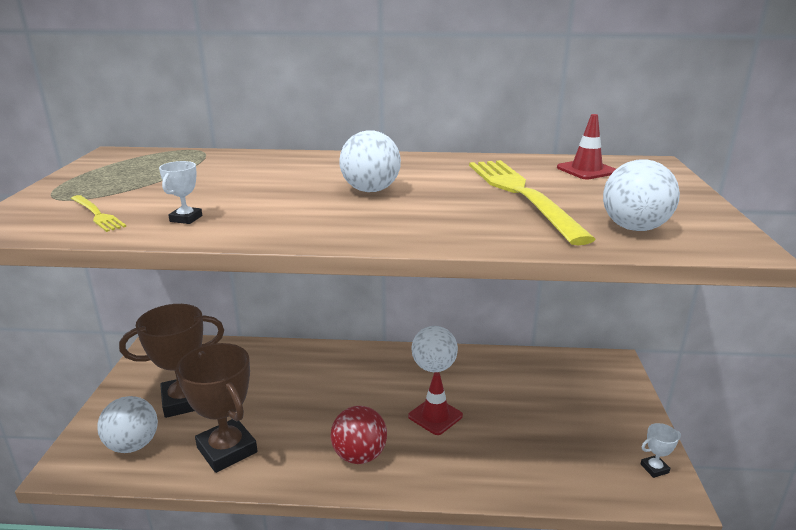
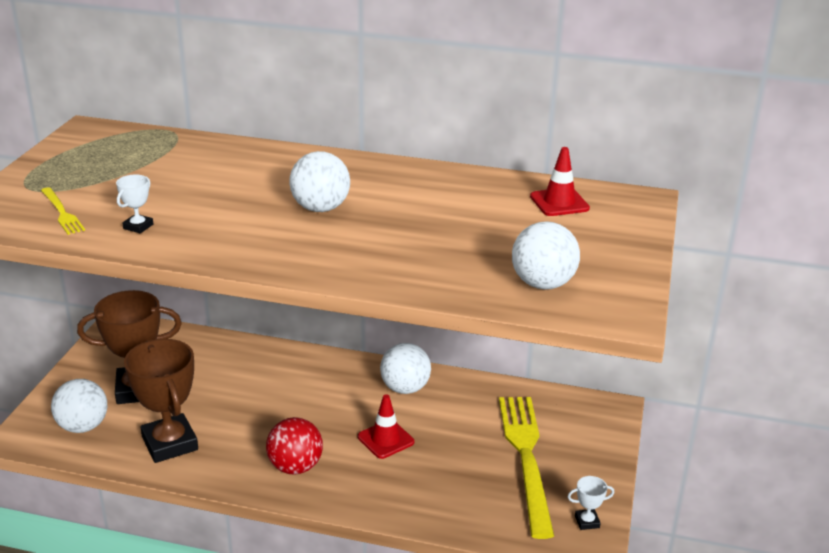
camera: 10 degrees right, 5 degrees up
yellow fork [469,160,596,245] -> yellow fork moved to [499,397,554,539]

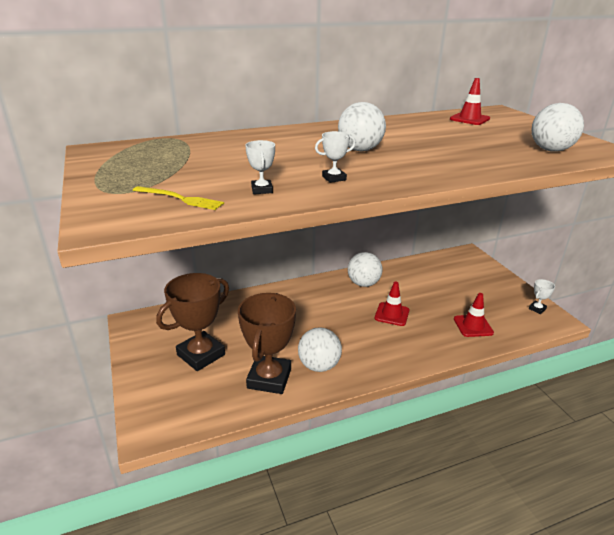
camera: 35 degrees left, 0 degrees up
white ball [51,379,107,433] -> white ball moved to [298,327,342,372]
brown trophy [124,339,198,463] -> brown trophy turned 75 degrees clockwise [238,293,296,394]
red ball [266,417,323,475] -> none
yellow fork [499,397,554,539] -> none
none -> white trophy [315,131,356,183]
none -> red traffic cone [454,293,494,337]

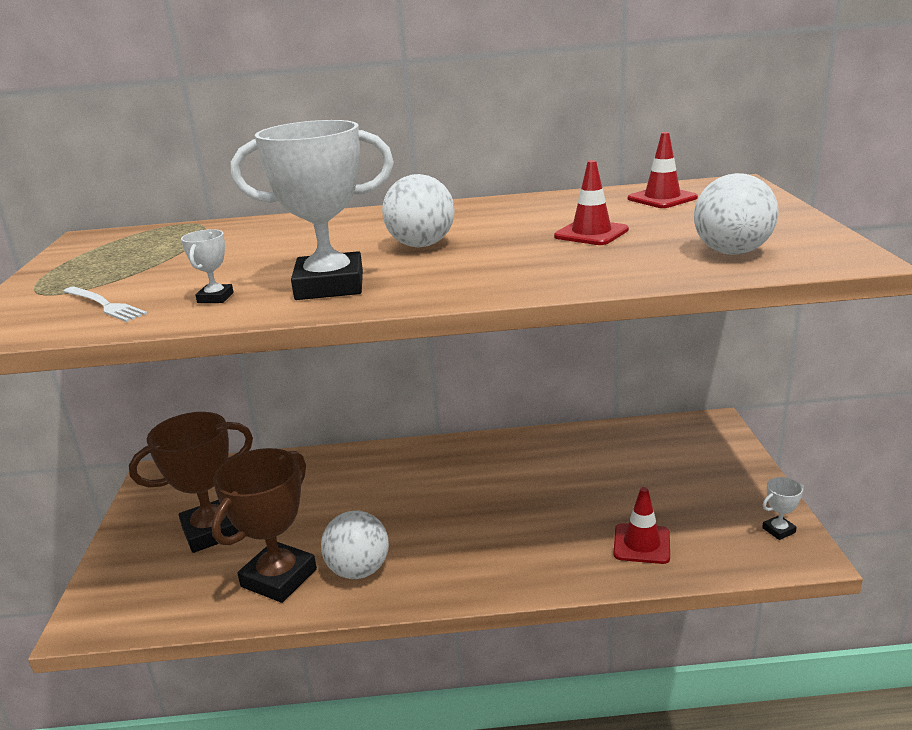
camera: 20 degrees right, 5 degrees down
yellow fork [133,186,224,210] -> white fork [63,287,147,322]
white trophy [315,131,356,183] -> white trophy [231,120,394,300], size x2.38
white ball [348,252,383,287] -> none
red traffic cone [375,282,409,326] -> red traffic cone moved to [554,160,629,245]

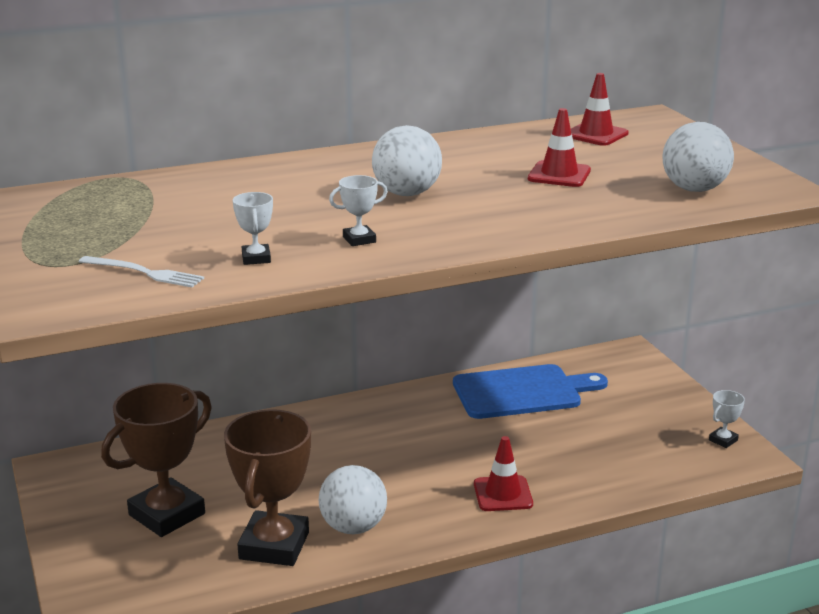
camera: 20 degrees left, 0 degrees up
white trophy [231,120,394,300] -> white trophy [329,175,388,246], size x0.42
red traffic cone [614,487,670,564] -> red traffic cone moved to [474,436,533,511]
none -> blue cutting board [453,364,608,419]

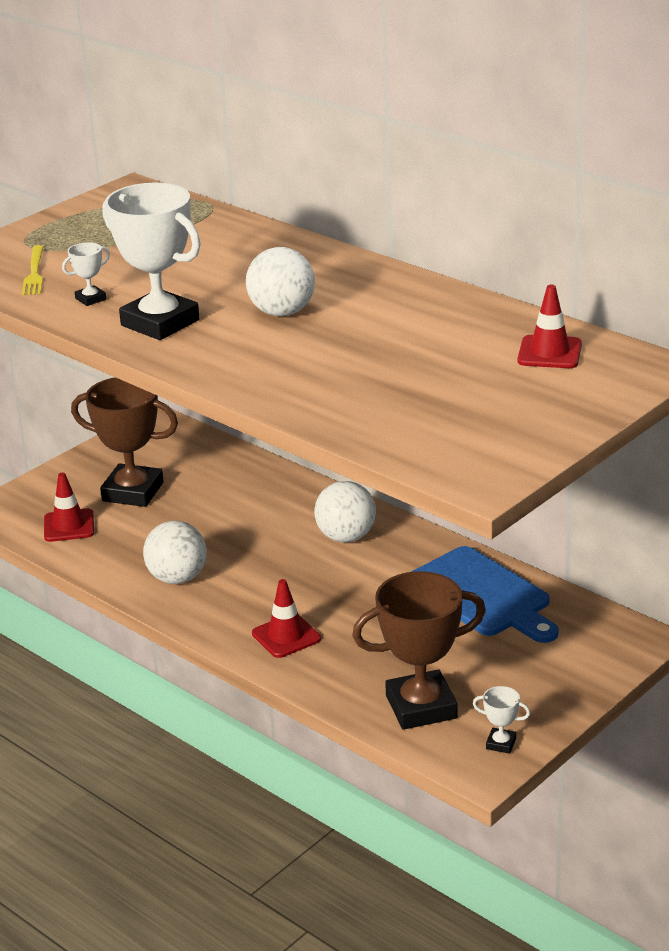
camera: 65 degrees right, 5 degrees up
white fork [79,256,204,288] -> yellow fork [22,245,44,295]
brown trophy [224,409,311,566] -> brown trophy moved to [352,571,486,730]
white trophy [329,175,388,246] -> white trophy [102,183,201,340], size x2.38
red traffic cone [528,108,591,187] -> red traffic cone moved to [44,473,94,542]
white ball [663,122,734,192] -> white ball moved to [314,481,376,542]

